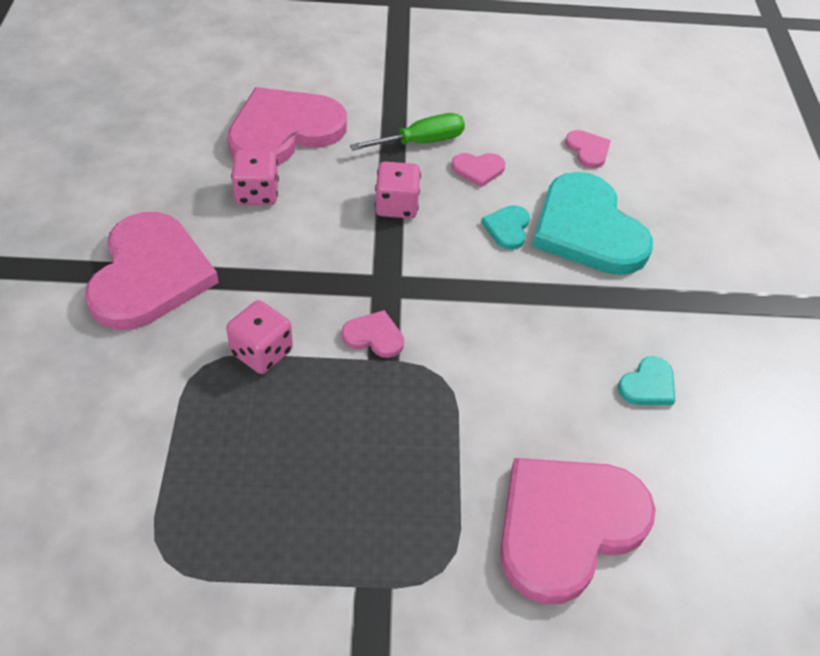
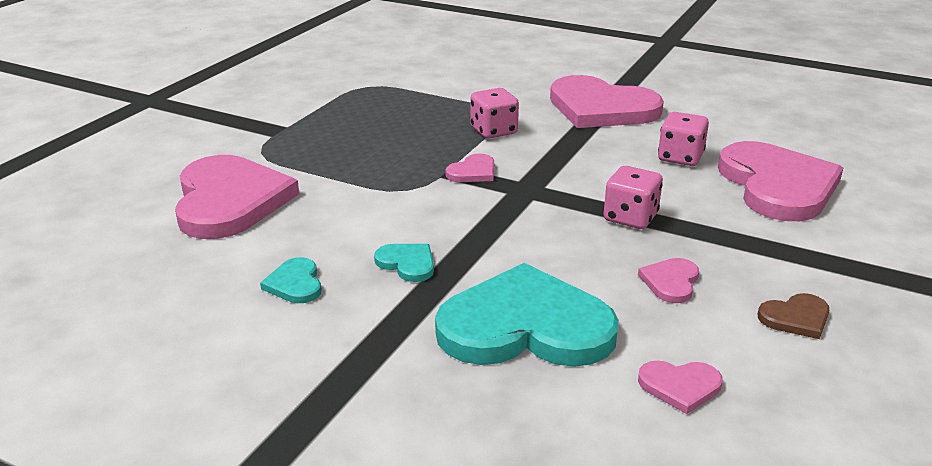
camera: 120 degrees right, 20 degrees down
green screwdriver [350,113,465,151] -> none
turquoise heart [481,205,530,250] -> turquoise heart moved to [374,244,434,282]
none -> brown heart [758,293,829,339]

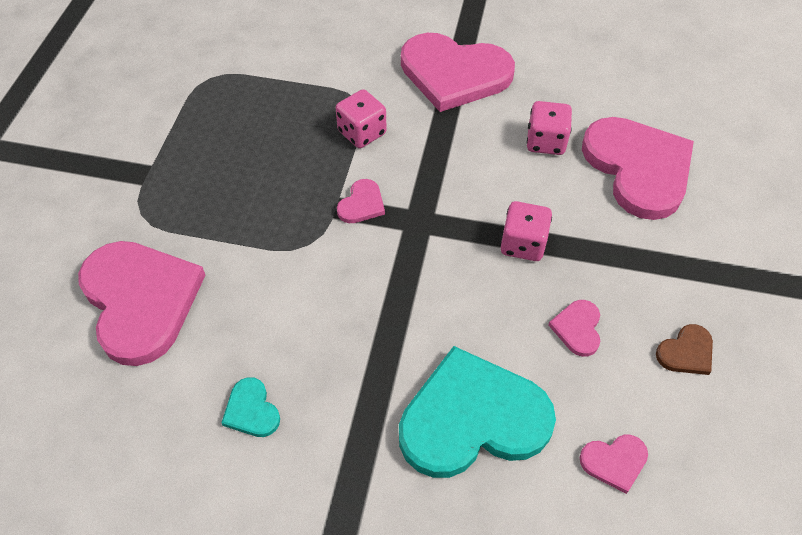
camera: 15 degrees left, 25 degrees up
turquoise heart [374,244,434,282] -> none

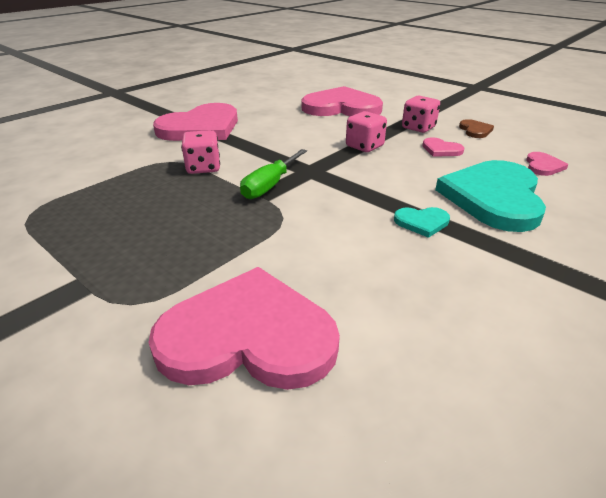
camera: 60 degrees left, 20 degrees down
turquoise heart [221,377,280,437] -> turquoise heart moved to [394,207,450,238]
pink heart [337,179,385,223] -> green screwdriver [240,149,307,199]
pink dice [527,101,572,155] -> pink dice moved to [402,95,440,133]

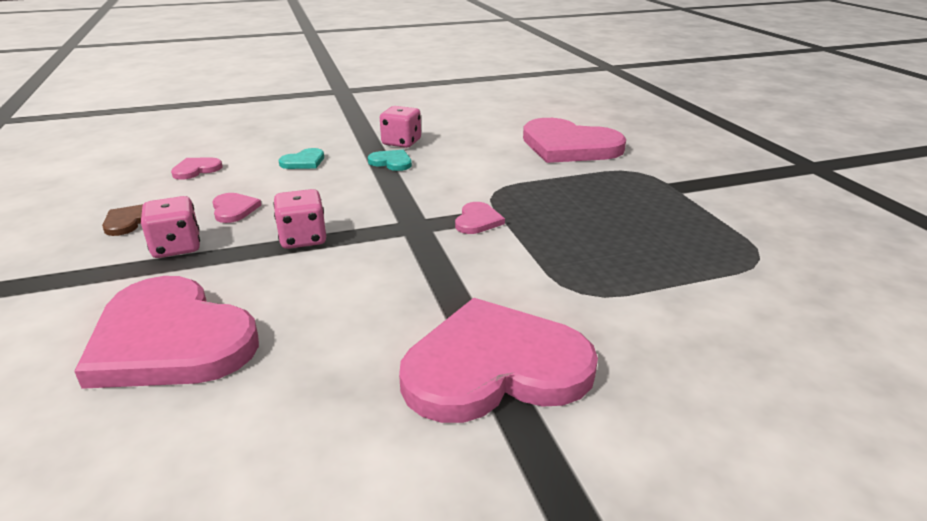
camera: 150 degrees left, 5 degrees down
pink dice [181,130,220,174] -> pink dice moved to [380,106,421,148]
green screwdriver [240,149,307,199] -> pink heart [455,202,505,234]
turquoise heart [435,160,546,232] -> turquoise heart [279,148,324,169], size x0.42

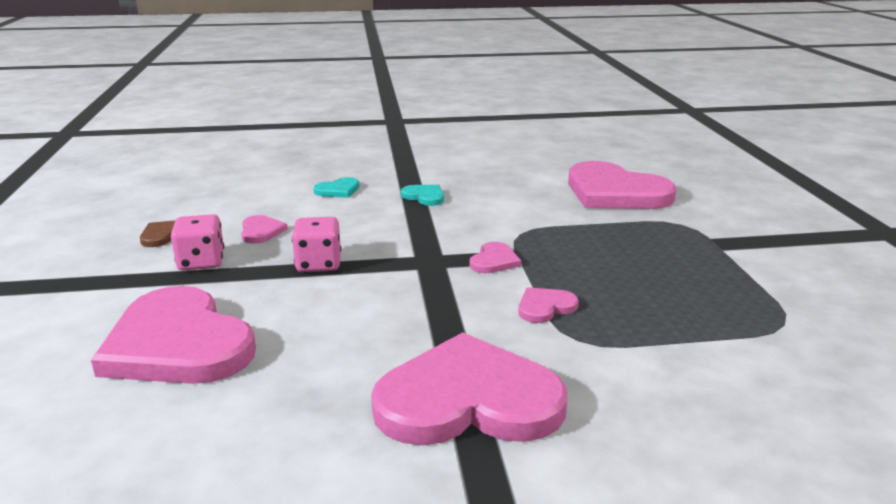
camera: 10 degrees right, 5 degrees down
pink heart [171,158,223,180] -> pink heart moved to [518,287,579,323]
pink dice [380,106,421,148] -> none

